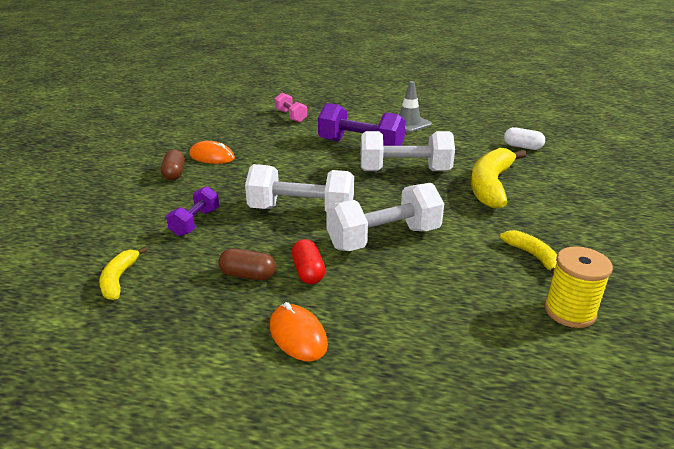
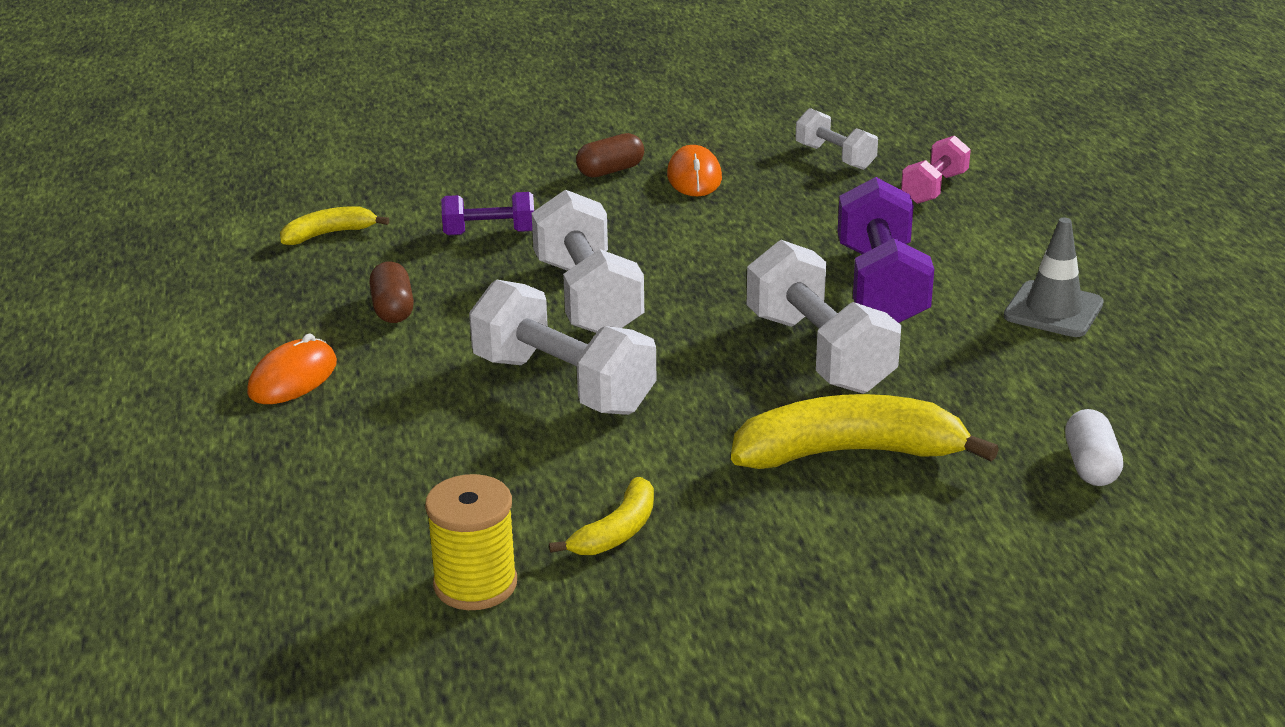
camera: 65 degrees right, 0 degrees up
red capsule [292,239,325,284] -> none
none -> white dumbbell [796,108,878,170]

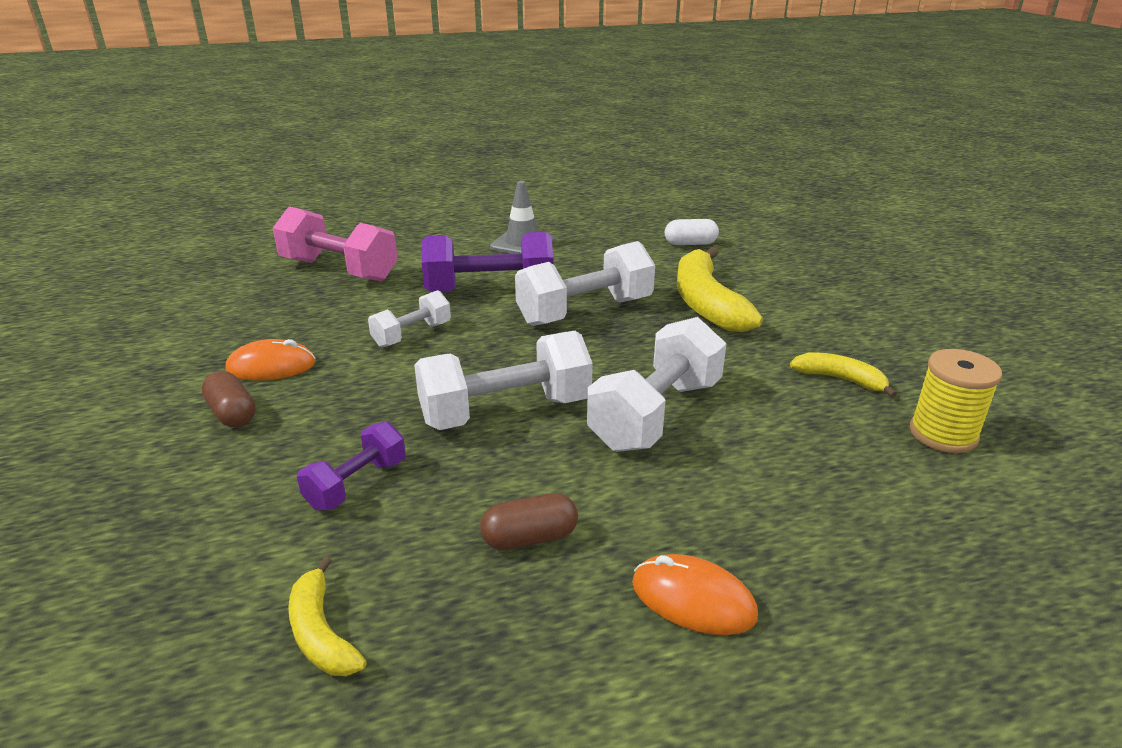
camera: 95 degrees left, 0 degrees up
purple dumbbell [441,192,534,235] -> purple dumbbell turned 45 degrees clockwise [297,422,406,510]
white dumbbell [796,108,878,170] -> white dumbbell moved to [368,290,451,348]
pink dumbbell [901,136,971,204] -> pink dumbbell [273,206,398,282], size x1.78

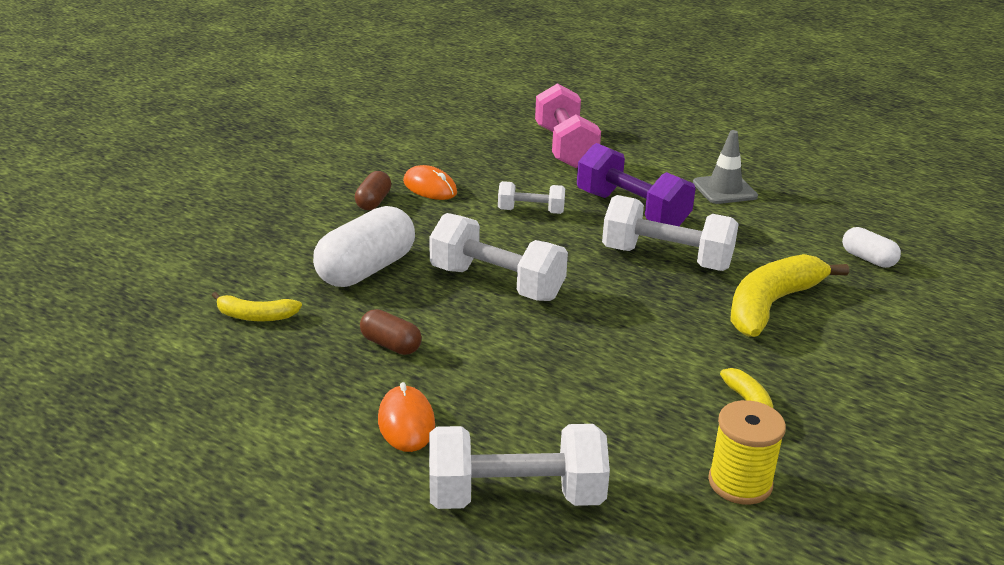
camera: 50 degrees right, 0 degrees up
yellow banana [288,556,367,676] -> yellow banana turned 105 degrees counterclockwise [212,292,302,322]
purple dumbbell [297,422,406,510] -> white capsule [313,206,415,287]
white dumbbell [587,317,727,452] -> white dumbbell moved to [429,424,610,509]

